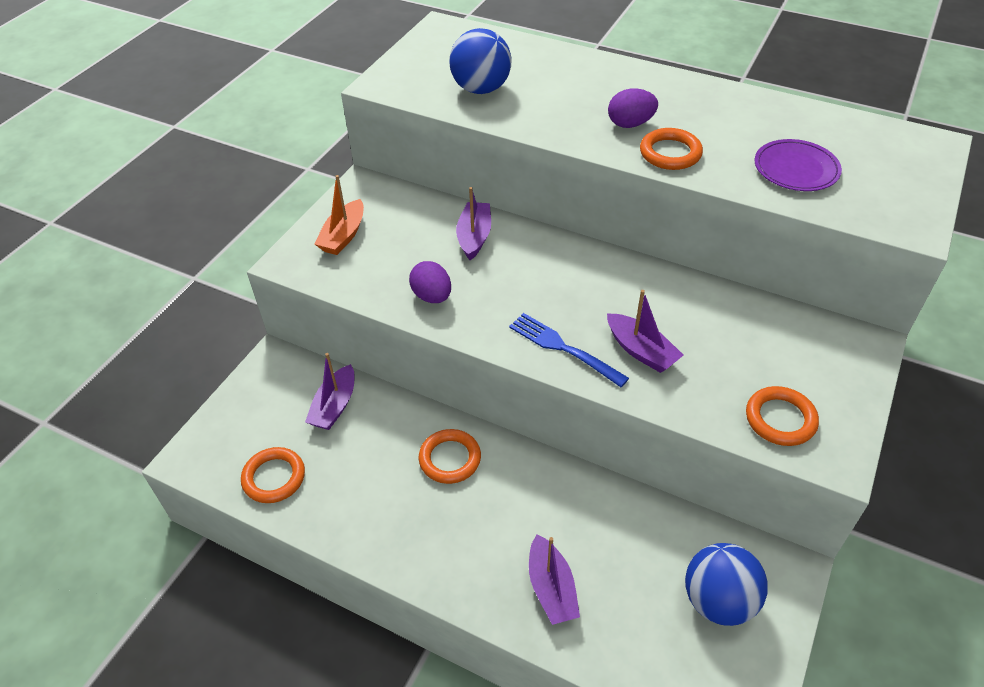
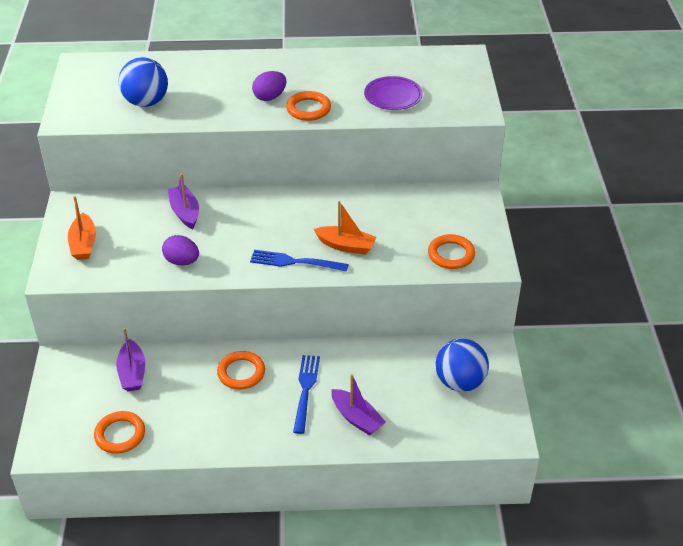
camera: 30 degrees left, 5 degrees down
purple boat [607,290,683,373] -> orange boat [314,201,376,255]
none -> blue fork [293,355,320,434]

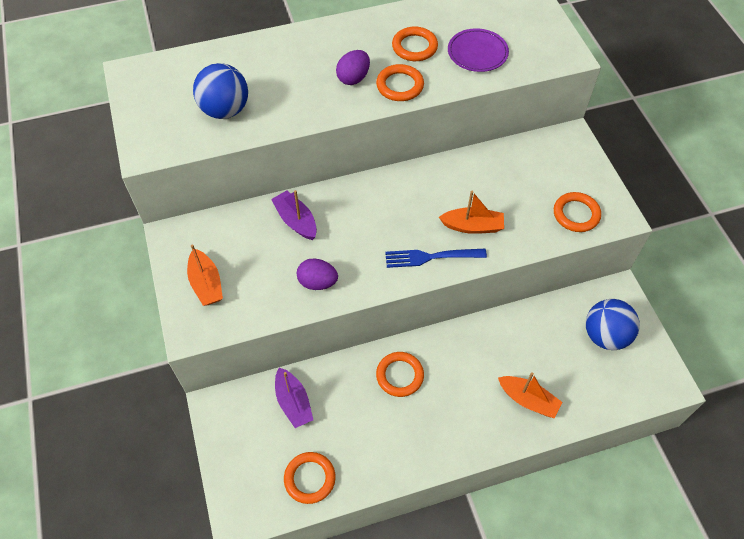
camera: 15 degrees left, 15 degrees up
blue fork [293,355,320,434] -> none
purple boat [331,374,386,436] -> orange boat [498,372,563,418]
none -> orange ring [392,26,438,61]

